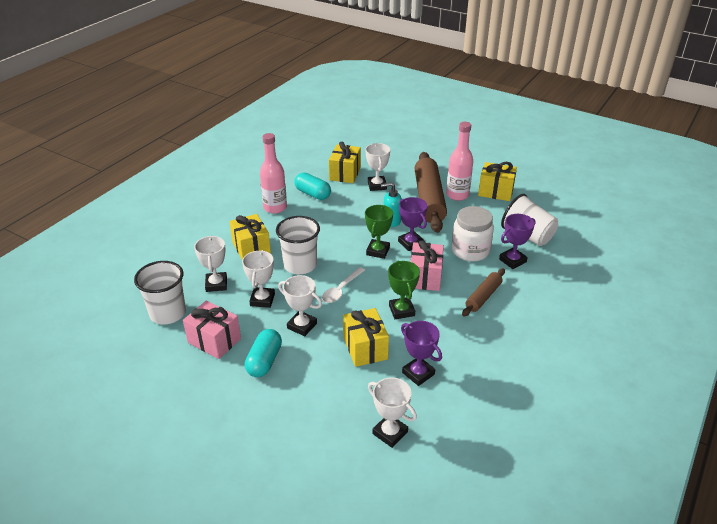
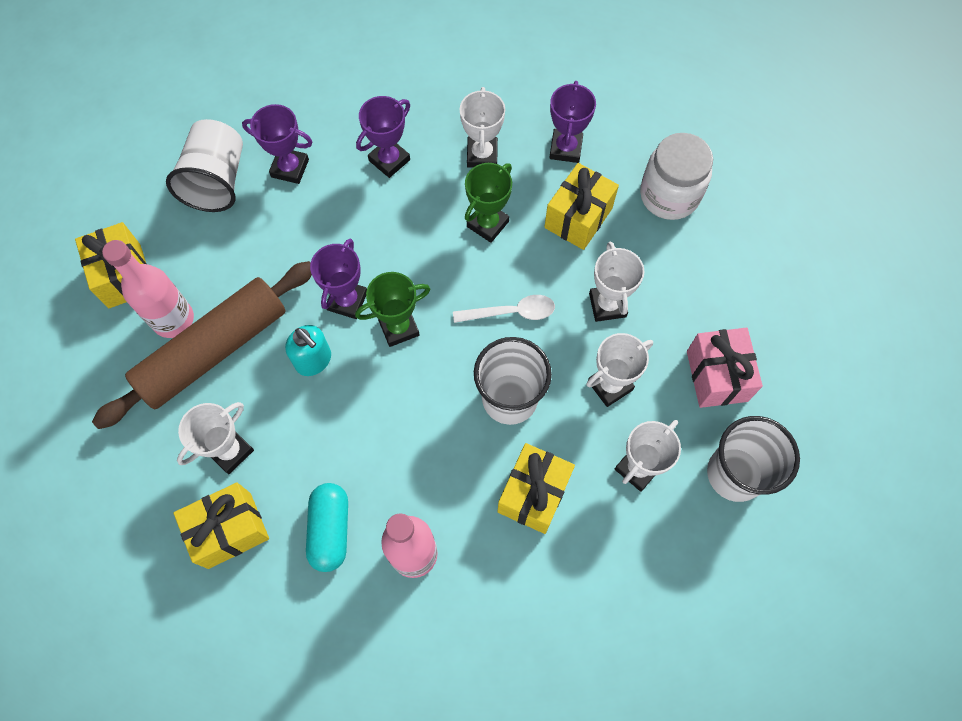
camera: 130 degrees left, 30 degrees up
turquoise capsule [245,329,282,377] -> none
white trophy [368,377,417,448] -> white trophy moved to [460,87,505,168]
pink gift [411,240,444,291] -> none
white jar [452,206,494,262] -> white jar moved to [640,133,713,220]
brown rolling pin [462,268,505,317] -> purple trophy [356,96,410,178]

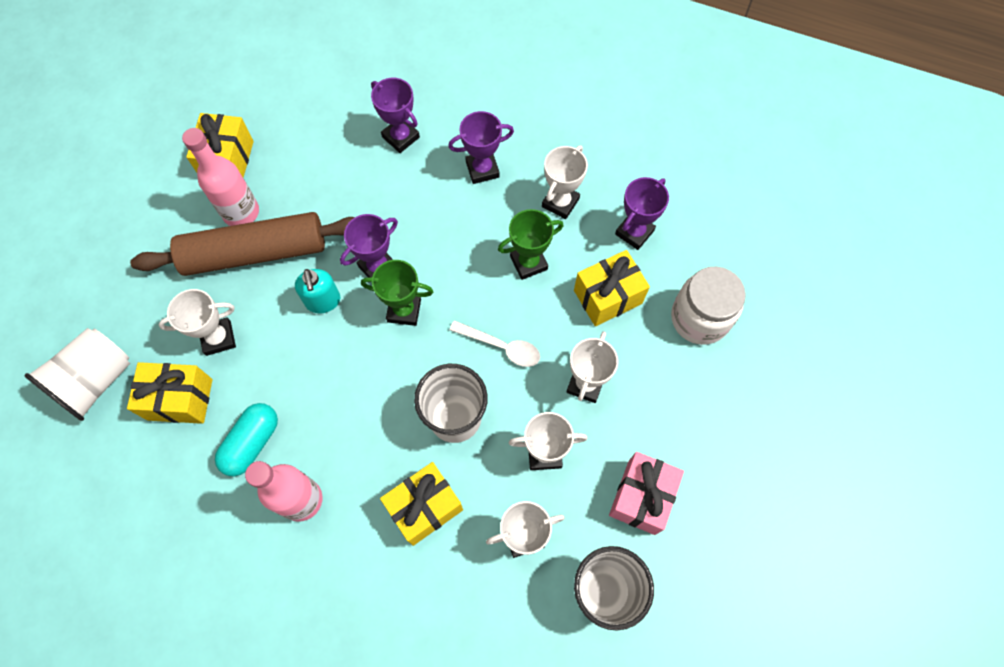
camera: 30 degrees right, 0 degrees up
white cup [166,119,243,212] -> white cup moved to [25,328,130,421]

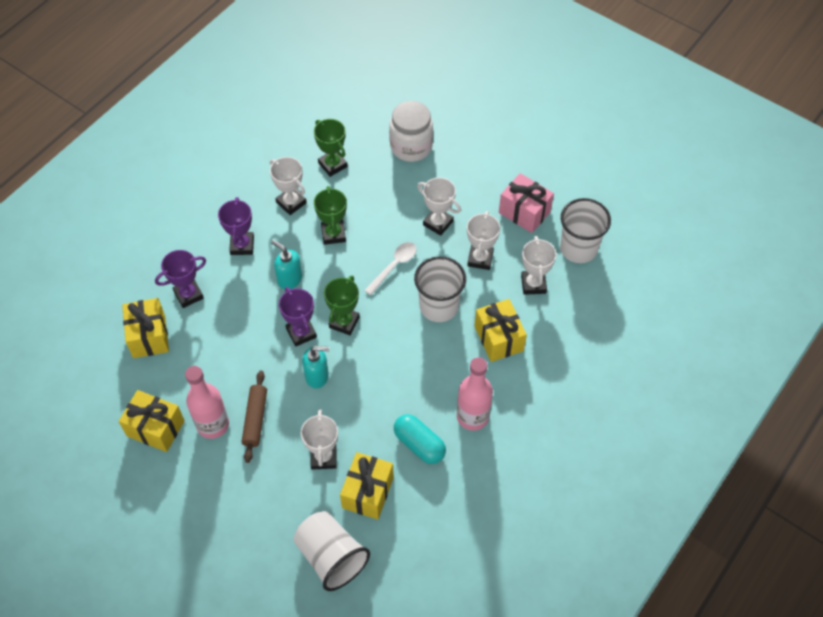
camera: 75 degrees left, 10 degrees down
brown rolling pin [130,212,355,276] -> brown rolling pin [241,371,267,463], size x0.51
yellow gift [574,250,650,326] -> yellow gift moved to [122,298,169,358]
purple trophy [615,177,669,250] -> green trophy [314,119,348,177]
none -> turquoise soap dispenser [271,240,302,289]

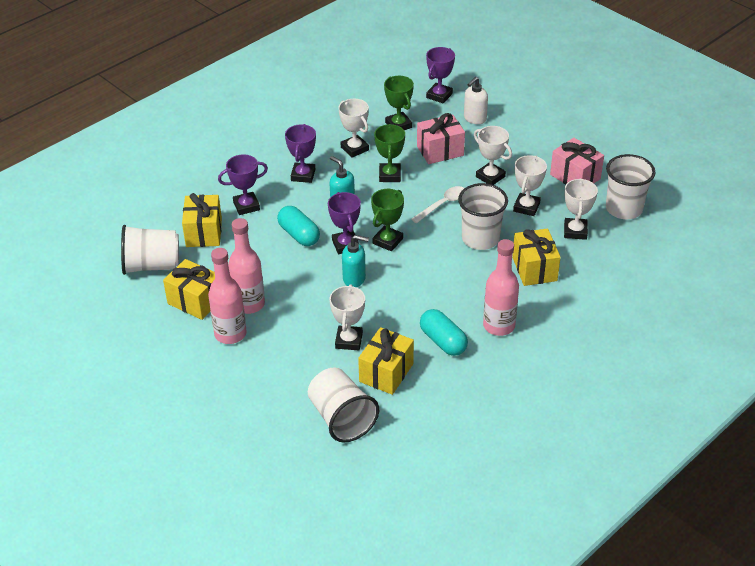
camera: 10 degrees right, 15 degrees down
brown rolling pin [241,371,267,463] -> none
white jar [389,101,433,162] -> white soap dispenser [464,77,488,124]
none -> white cup [121,225,179,275]
none -> pink bottle [208,248,246,344]
none -> turquoise capsule [277,206,320,246]
none -> pink gift [417,113,465,164]
none -> purple trophy [426,47,455,104]

